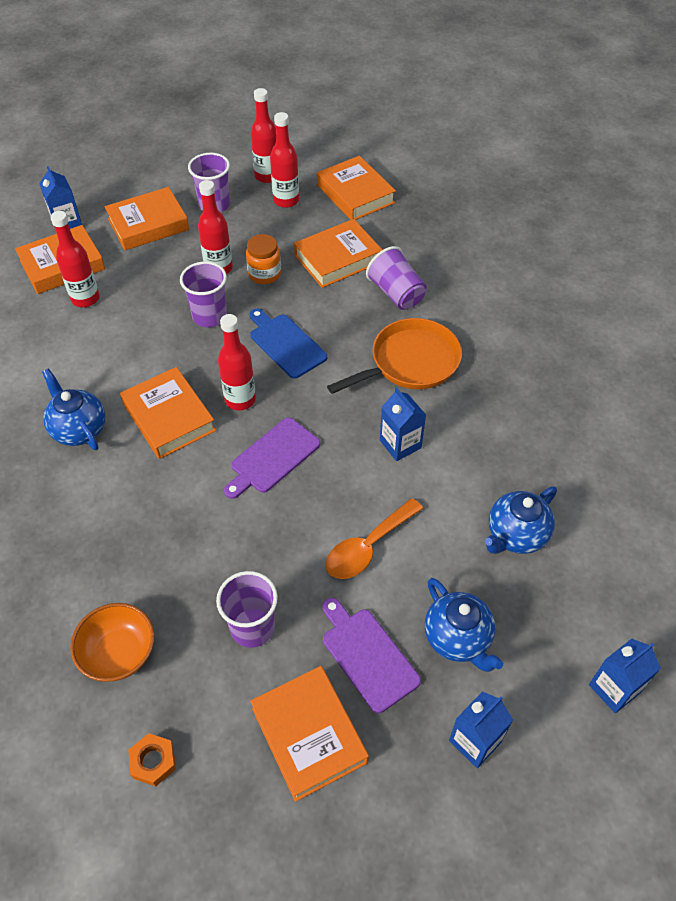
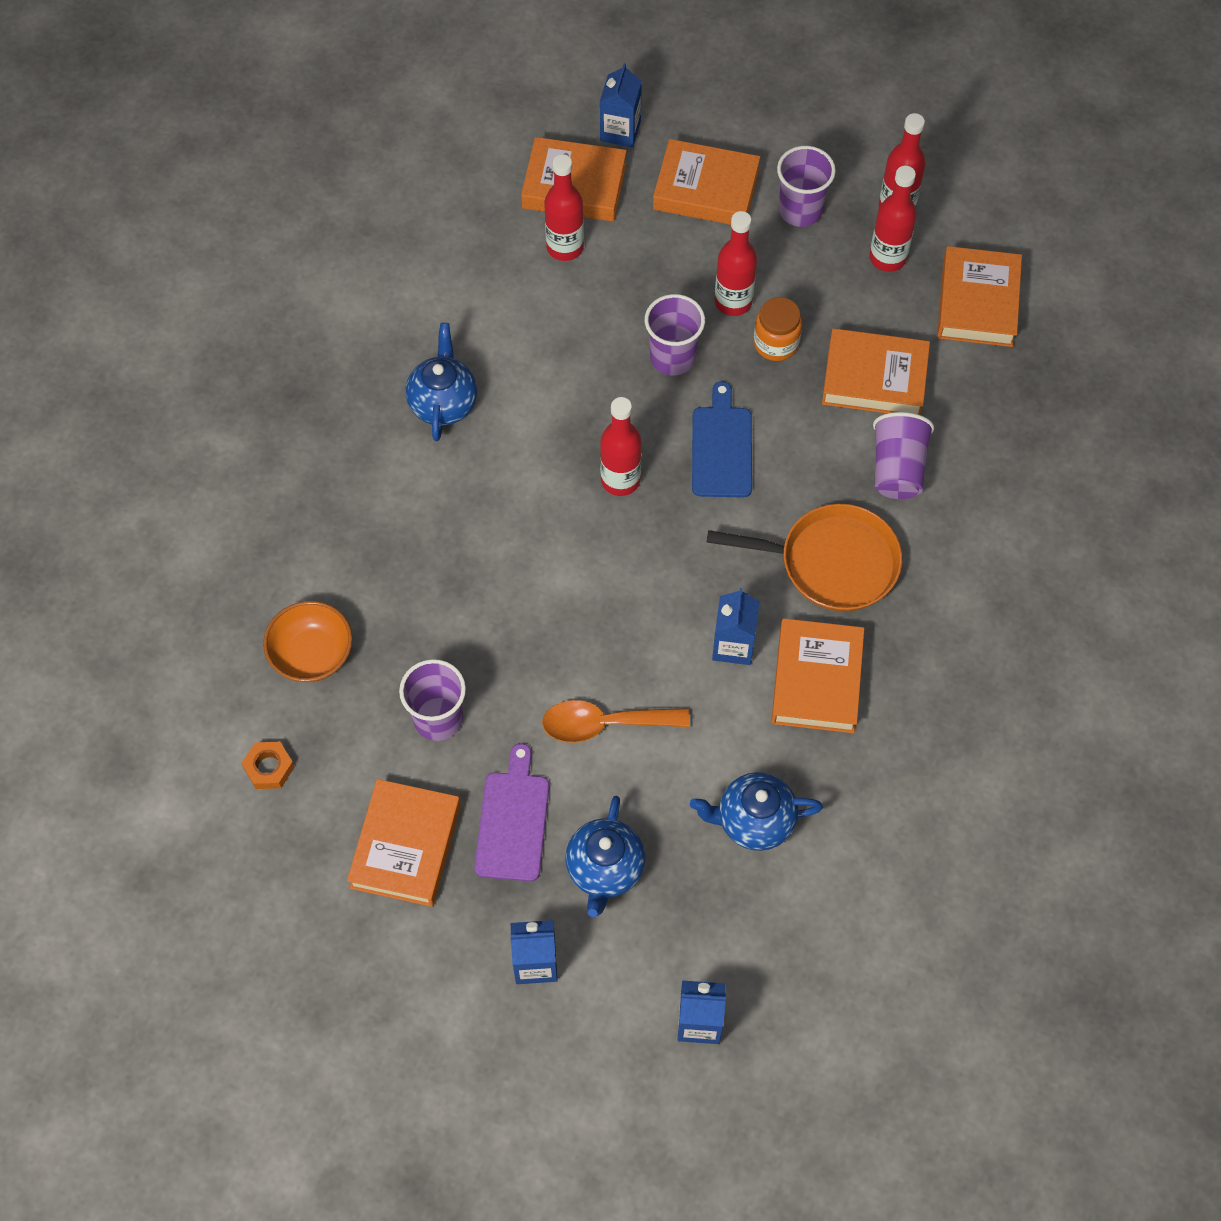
camera: 40 degrees right, 10 degrees up
orange book [120,367,216,459] -> orange book moved to [771,618,865,733]
purple cutting board [224,417,320,499] -> none

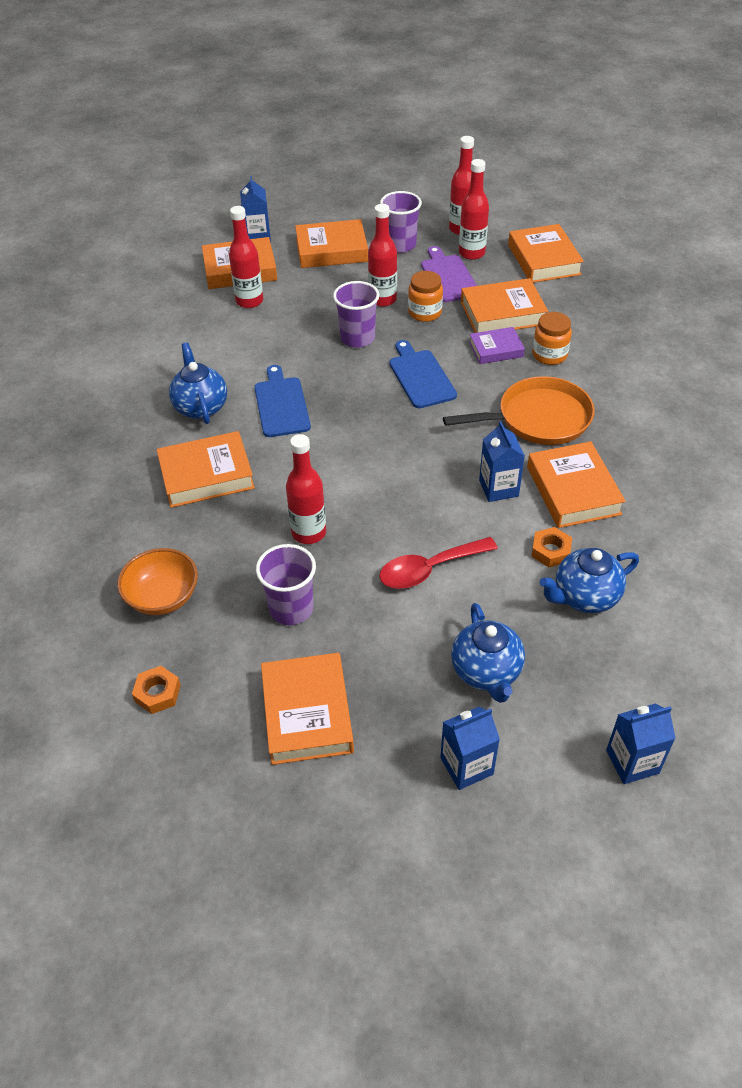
camera: 20 degrees left, 15 degrees down
purple cutting board [474,743,549,882] -> purple cutting board moved to [421,246,477,302]
orange spoon [542,700,690,743] -> red spoon [379,537,498,589]
red bottle [600,397,641,496] -> red bottle moved to [286,434,326,544]
purple cup [873,412,934,499] -> orange jar [532,312,572,365]
none -> orange book [157,431,255,508]
none -> blue cutting board [254,365,311,437]
none -> purple book [469,327,525,364]
none -> orange nut [531,527,572,567]

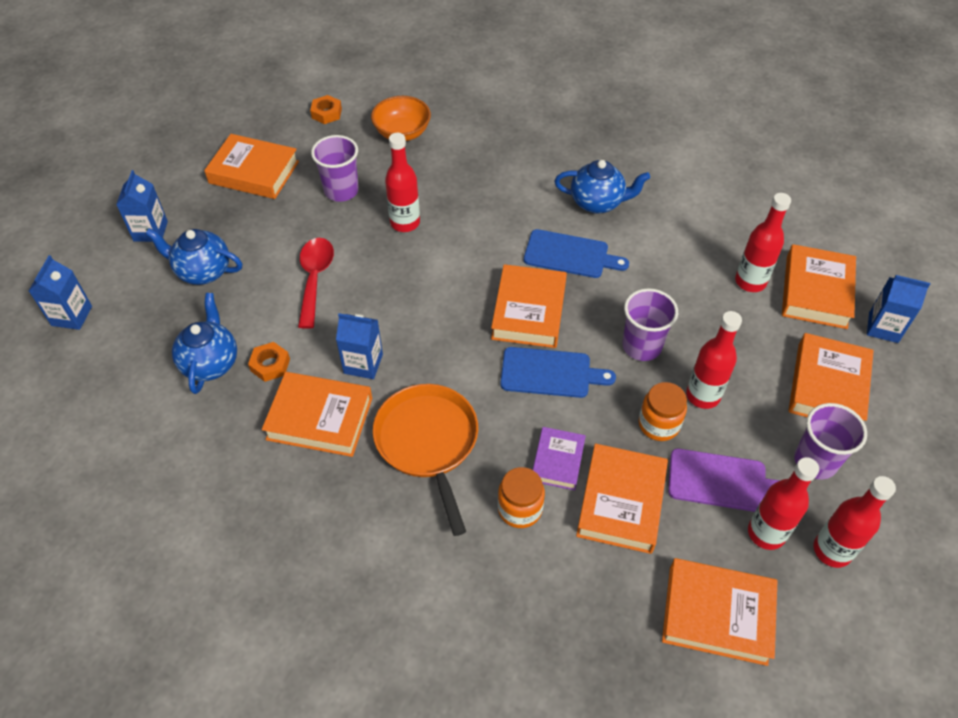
camera: 115 degrees right, 5 degrees up
orange book [157,431,255,508] -> orange book moved to [491,264,567,348]
orange pan [443,376,595,445] -> orange pan turned 150 degrees clockwise [373,384,478,536]

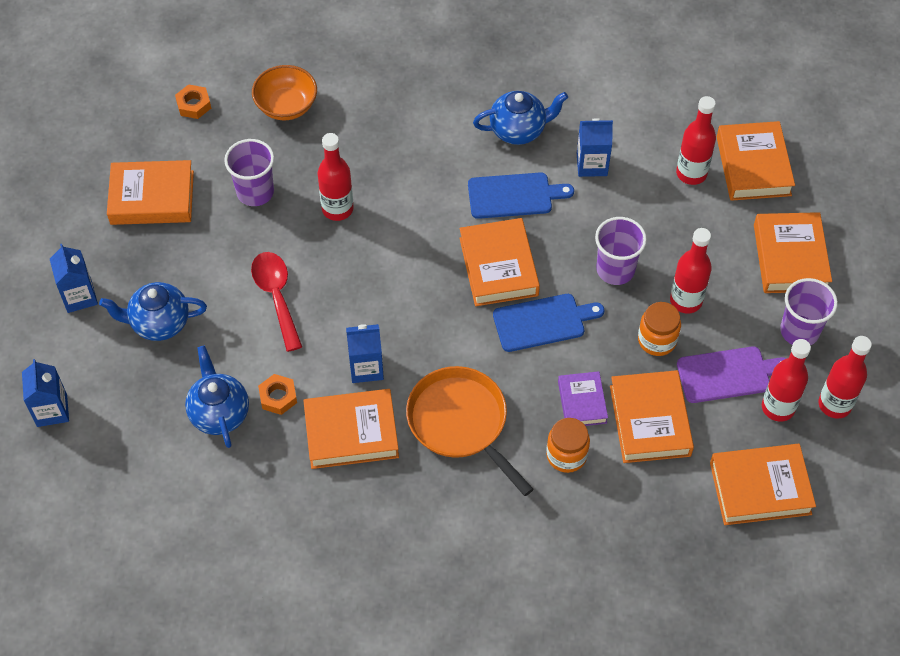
camera: 20 degrees left, 5 degrees up
blue carton [867,275,930,343] -> blue carton moved to [577,118,613,177]

